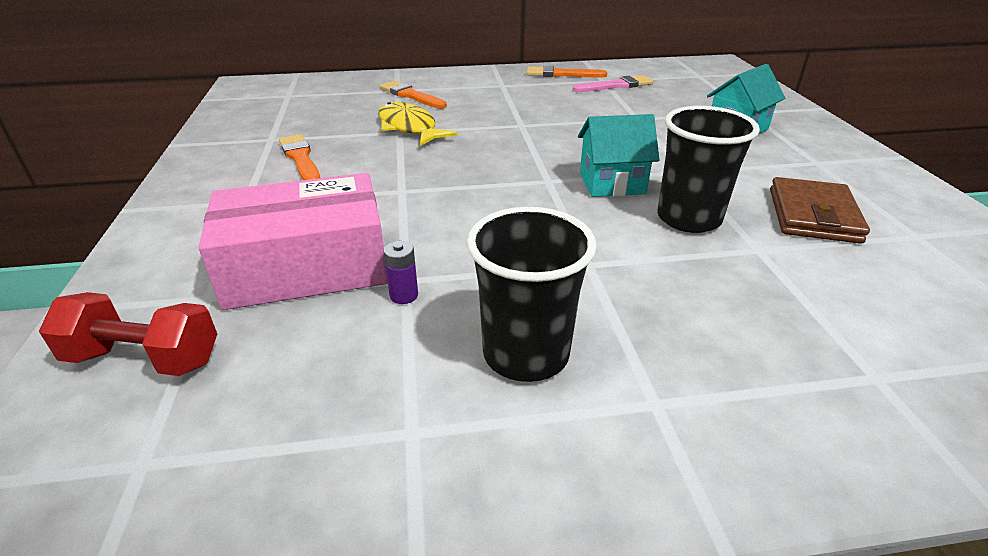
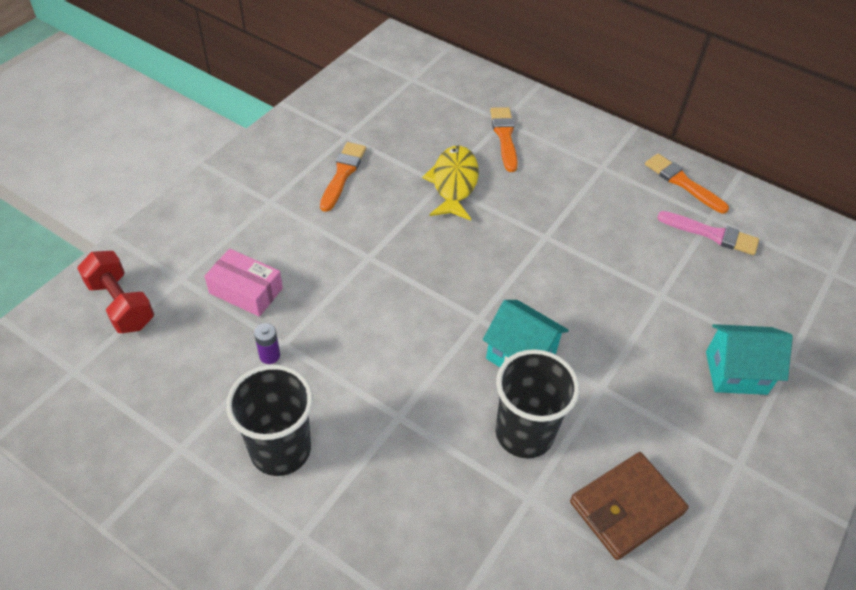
camera: 40 degrees right, 15 degrees up
pink box [199,173,388,310] -> pink box [204,249,283,317], size x0.54

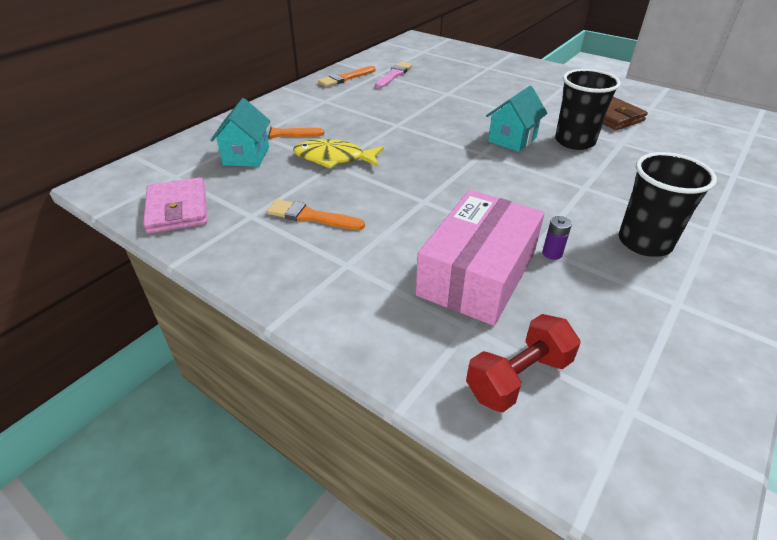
camera: 85 degrees left, 10 degrees down
pink box [204,249,283,317] -> pink box [416,190,545,326], size x1.84
turquoise house [706,324,793,395] -> turquoise house moved to [210,98,270,167]
none -> pink wallet [143,177,207,234]

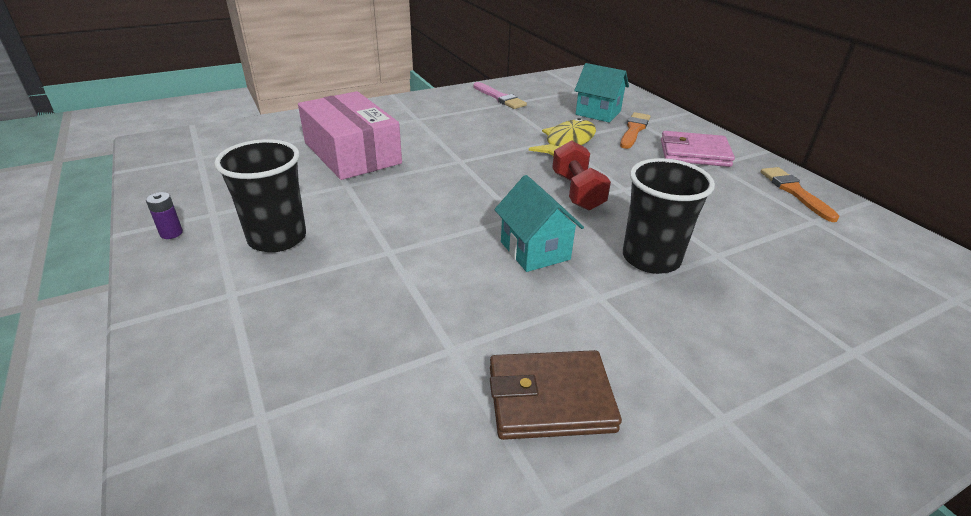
camera: 115 degrees right, 5 degrees down
pink wallet [143,177,207,234] -> pink wallet moved to [661,131,735,167]
orange brush [267,199,365,230] -> none
pink brush [375,62,412,89] -> pink brush moved to [473,82,527,109]
red dumbbell [466,314,581,412] -> red dumbbell moved to [552,140,611,211]
purple battery [543,216,572,260] -> purple battery moved to [146,192,183,239]
black cup [555,69,621,150] -> black cup moved to [623,158,715,274]

